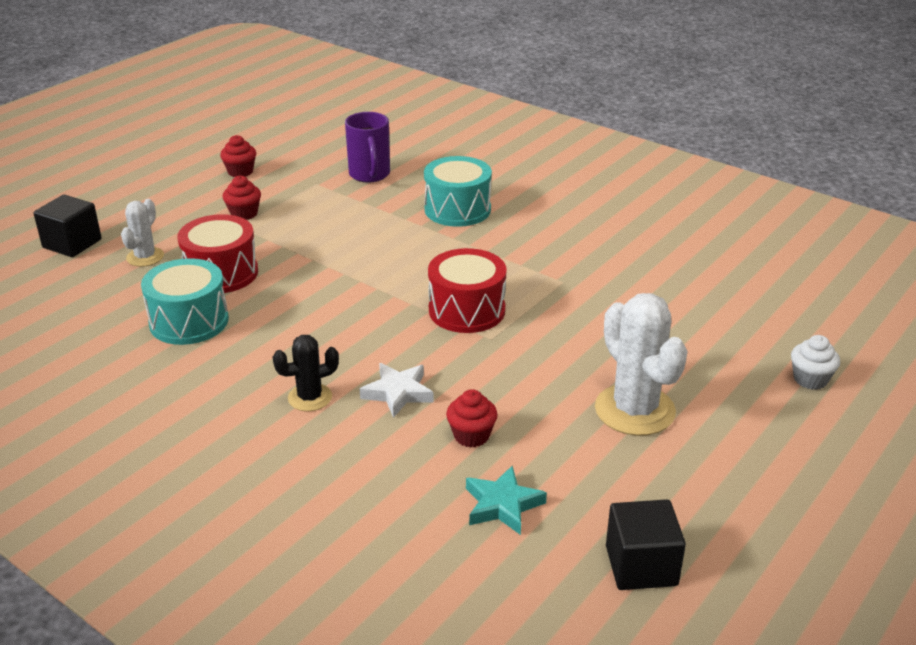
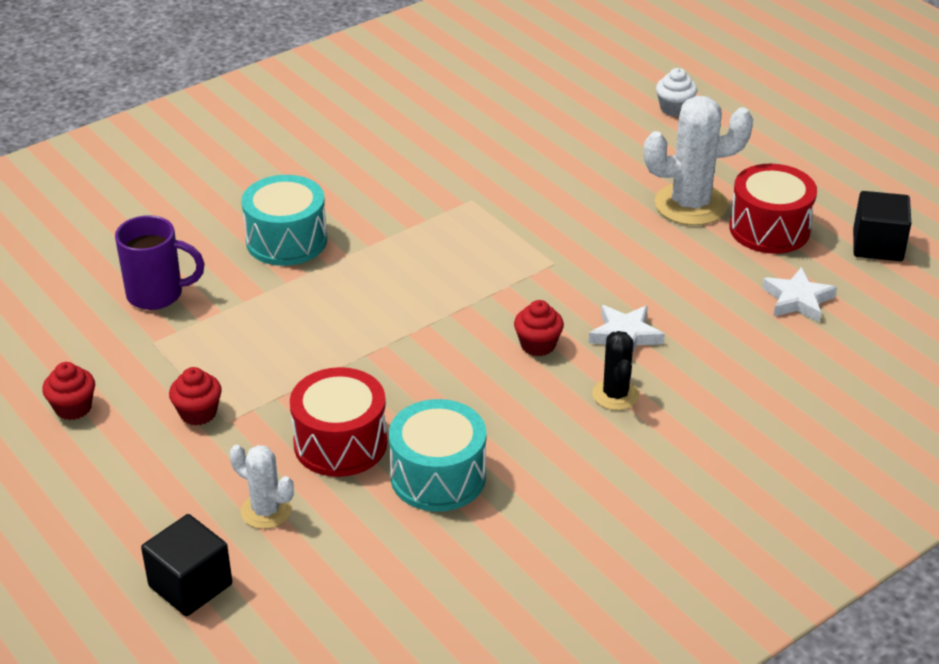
camera: 75 degrees left, 5 degrees up
red drum [428,248,507,333] -> red drum moved to [729,164,817,254]
red cupcake [446,389,498,448] -> red cupcake moved to [514,300,564,356]
turquoise star [466,466,547,535] -> white star [762,267,837,322]

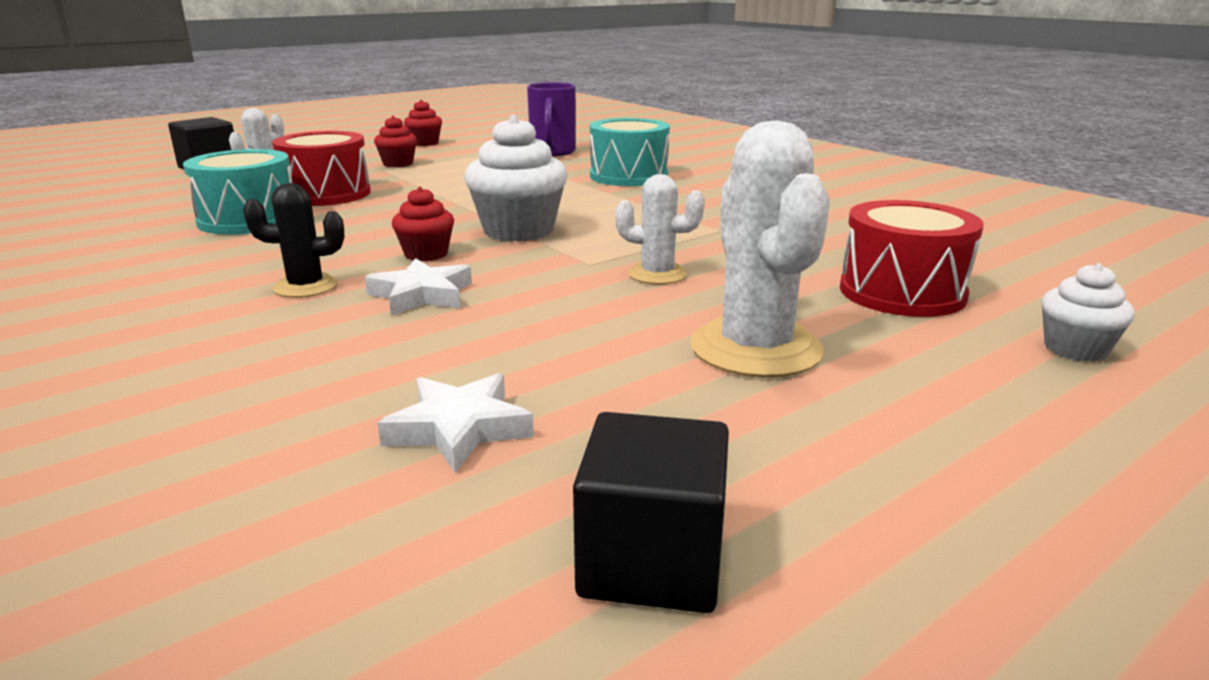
camera: 90 degrees right, 15 degrees down
red drum [729,164,817,254] -> red drum moved to [840,200,984,317]
none -> white cupcake [464,115,568,242]
none -> white cactus [616,174,705,284]

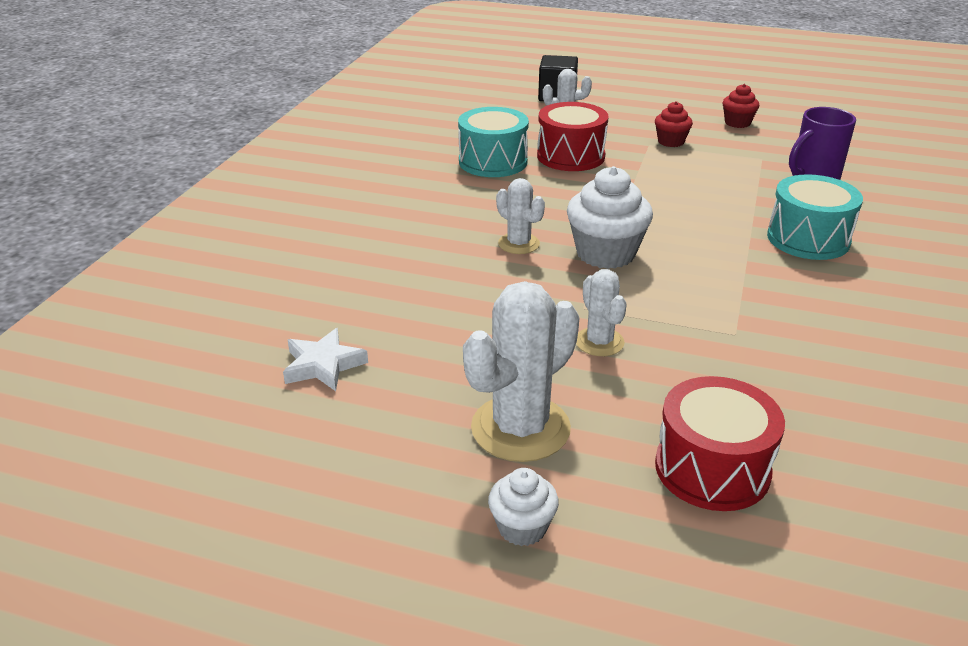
camera: 55 degrees right, 10 degrees up
black cactus [243,183,344,298] -> none
white star [365,258,472,316] -> none
red cupcake [392,187,454,261] -> white cactus [496,178,545,254]
black cube [573,412,729,613] -> none
white cupcake [1041,263,1135,362] -> white cupcake moved to [488,468,559,546]

